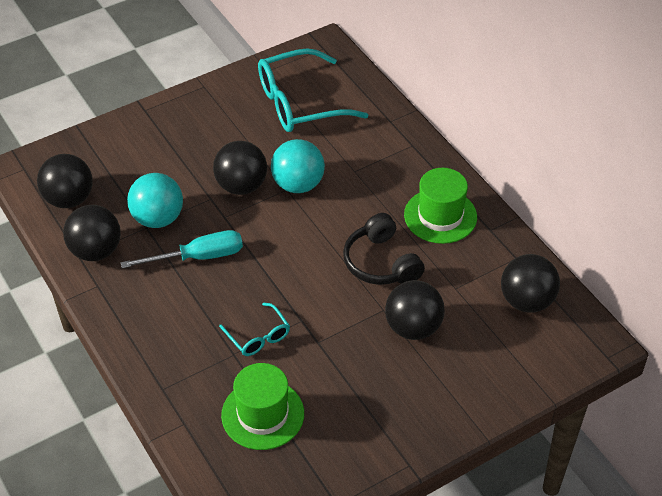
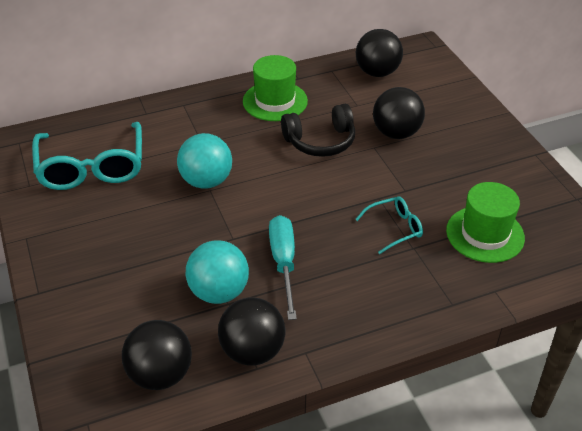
camera: 80 degrees left, 5 degrees down
black ball [213,141,267,195] -> none

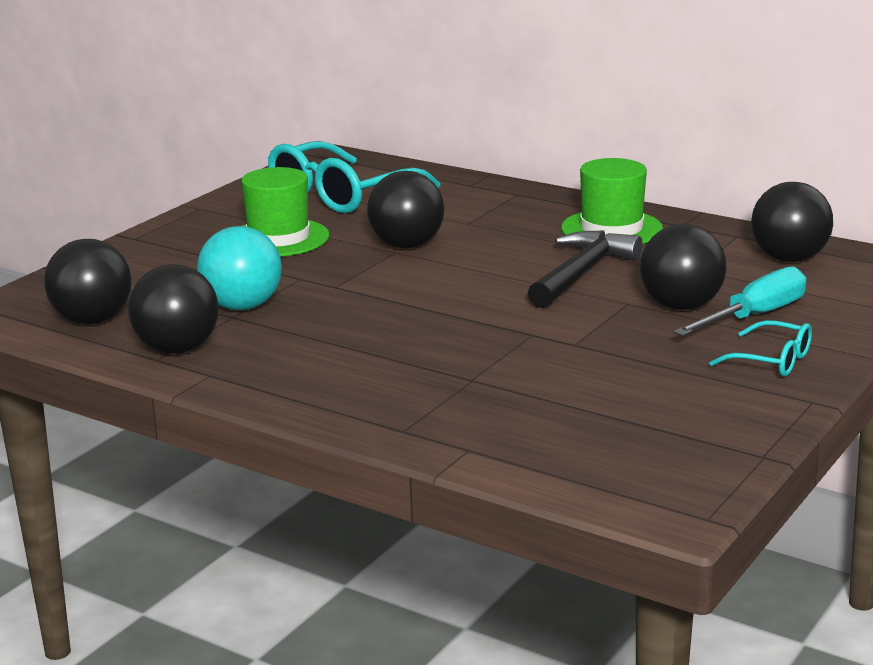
camera: 55 degrees right, 20 degrees down
turquoise ball [177,133,232,189] -> black ball [367,171,444,248]
turquoise screwdriver [269,215,297,320] -> turquoise screwdriver moved to [674,266,806,336]
black headphones [281,104,355,157] -> black hammer [528,231,643,308]
turquoise glasses [355,196,423,254] -> turquoise glasses moved to [709,320,812,376]
green hat [446,182,525,263] -> green hat moved to [241,167,329,257]

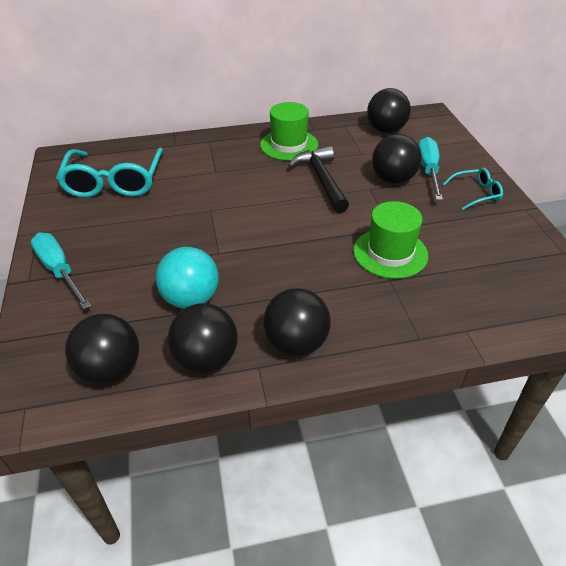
camera: 45 degrees left, 20 degrees up
green hat [241,167,329,257] -> green hat moved to [353,201,428,279]
black ball [367,171,444,248] -> black ball moved to [263,288,331,356]
none -> turquoise screwdriver [31,232,91,309]

